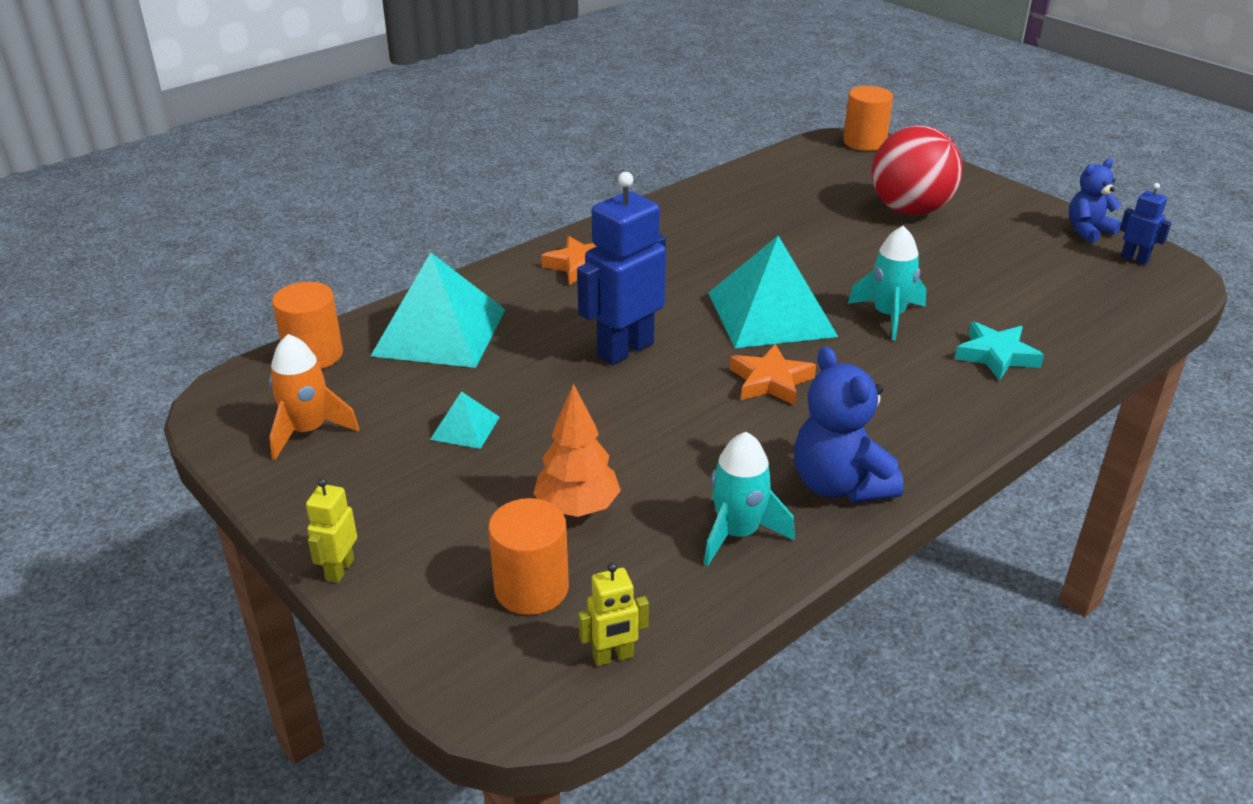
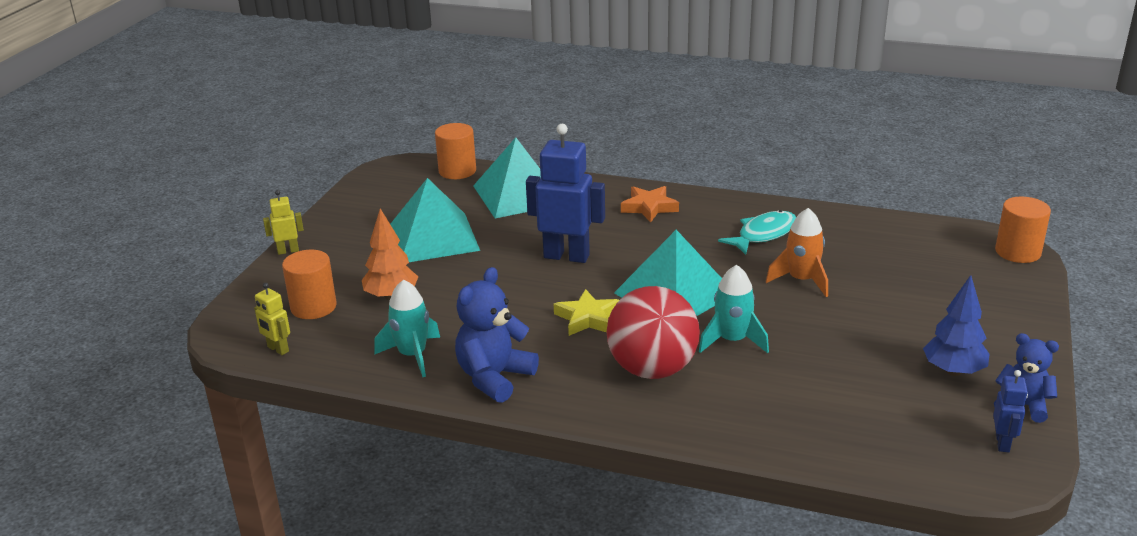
camera: 60 degrees right, 5 degrees down
orange rocket [269,334,359,460] -> orange rocket moved to [766,208,828,297]
turquoise pyramid [430,391,500,449] -> turquoise pyramid [390,178,480,262], size x2.23
orange star [730,344,816,406] -> yellow star [554,289,619,336]
red ball [872,126,963,215] -> red ball moved to [607,286,700,379]
turquoise star [955,321,1044,381] -> none
none -> turquoise fish [718,210,796,255]
none -> blue tree [923,275,990,376]

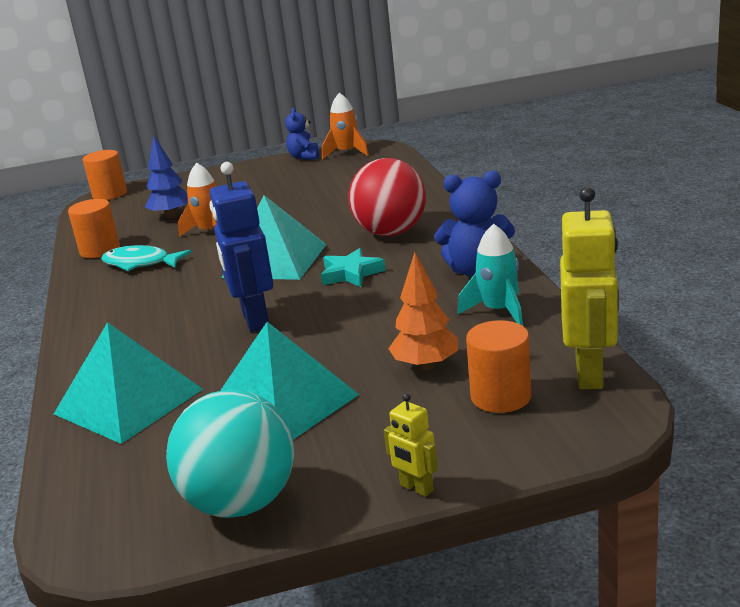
camera: 120 degrees left, 5 degrees down
yellow robot [254,283,290,355] -> yellow robot [560,186,619,389], size x2.06
orange cylinder [435,123,476,179] -> orange cylinder moved to [68,199,120,258]
yellow star [554,289,619,336] -> turquoise star [321,248,386,287]
orange star [621,186,679,223] -> none
turquoise rocket [699,265,769,353] -> none
blue tree [923,275,990,376] -> blue tree moved to [145,135,188,218]
blue robot [993,370,1028,452] -> orange rocket [322,93,369,159]
none -> turquoise ball [166,390,294,518]

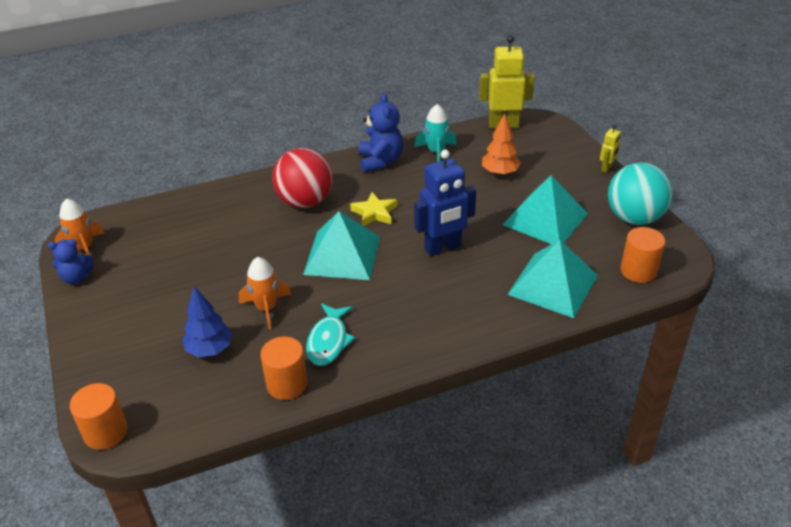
camera: 100 degrees left, 15 degrees up
turquoise star [321,248,386,287] -> yellow star [350,192,397,226]
orange cylinder [466,320,531,413] -> orange cylinder moved to [621,227,665,283]

